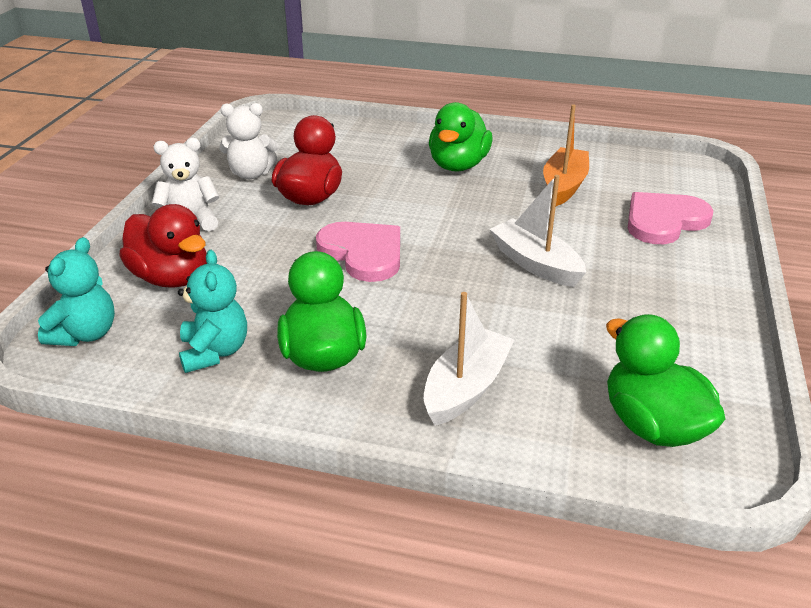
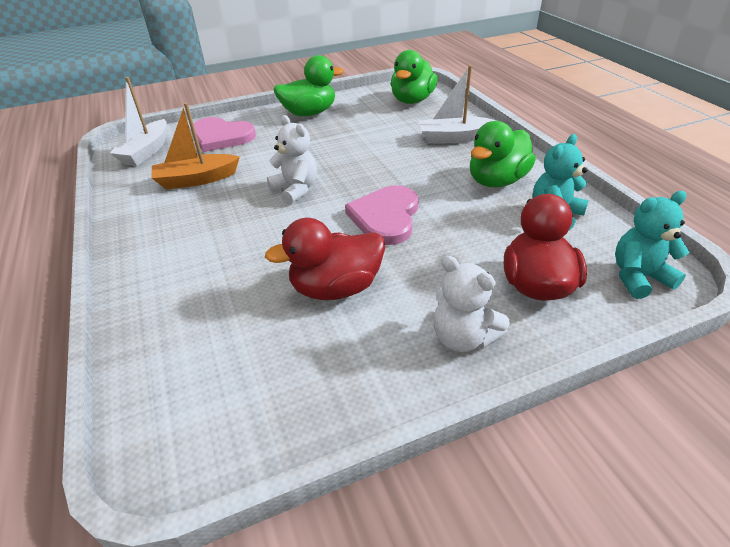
camera: 125 degrees left, 5 degrees up
white teddy bear [219,103,278,179] -> white teddy bear moved to [267,115,317,204]
green duck [429,102,492,171] -> green duck moved to [273,55,344,116]
white boat [490,175,586,287] -> white boat moved to [110,77,167,166]

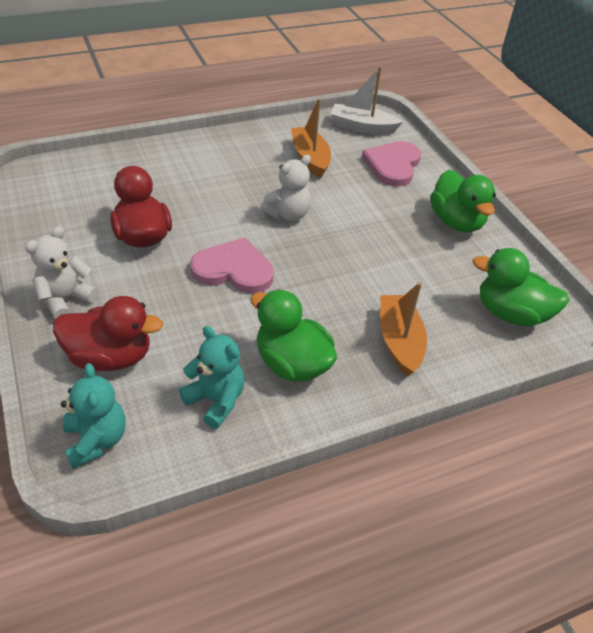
camera: 85 degrees right, 5 degrees up
white boat [418,65,496,143] -> orange boat [380,282,427,377]

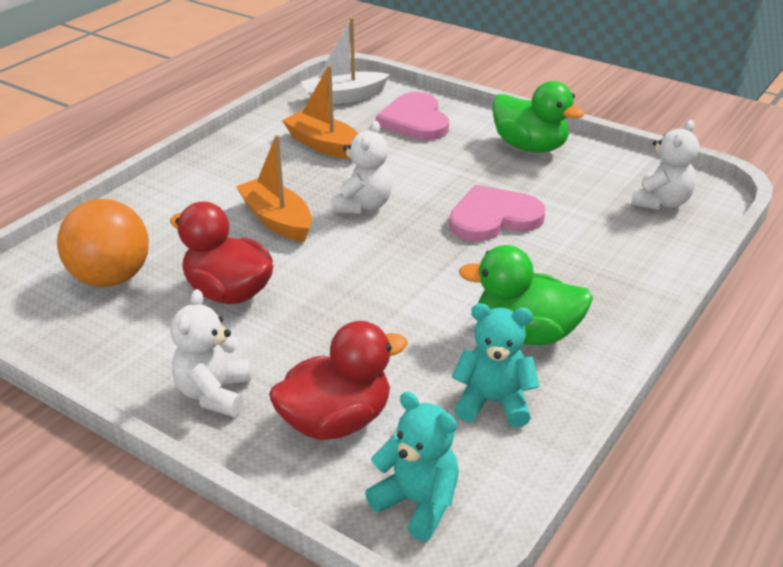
camera: 30 degrees left, 10 degrees down
pink heart [190,237,274,293] -> pink heart moved to [449,185,546,241]
orange boat [380,282,427,377] -> orange boat moved to [236,135,312,242]
green duck [473,248,569,326] -> white teddy bear [631,120,699,210]
none -> orange ball [57,199,149,287]

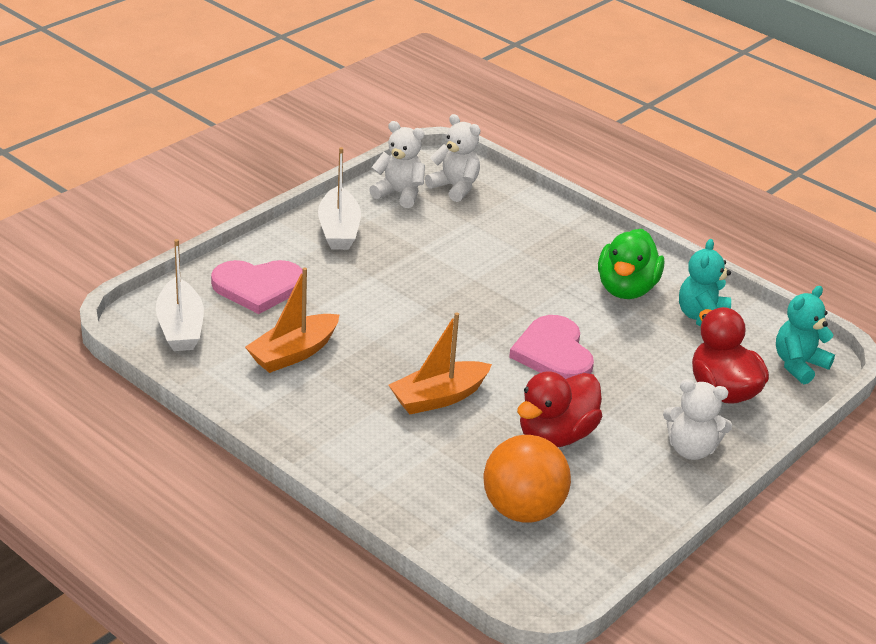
camera: 85 degrees left, 0 degrees up
white teddy bear [333,121,392,214] -> white teddy bear moved to [369,121,425,208]
pink heart [449,185,546,241] -> pink heart moved to [509,315,594,379]
green duck [492,81,585,153] -> white boat [318,147,361,250]

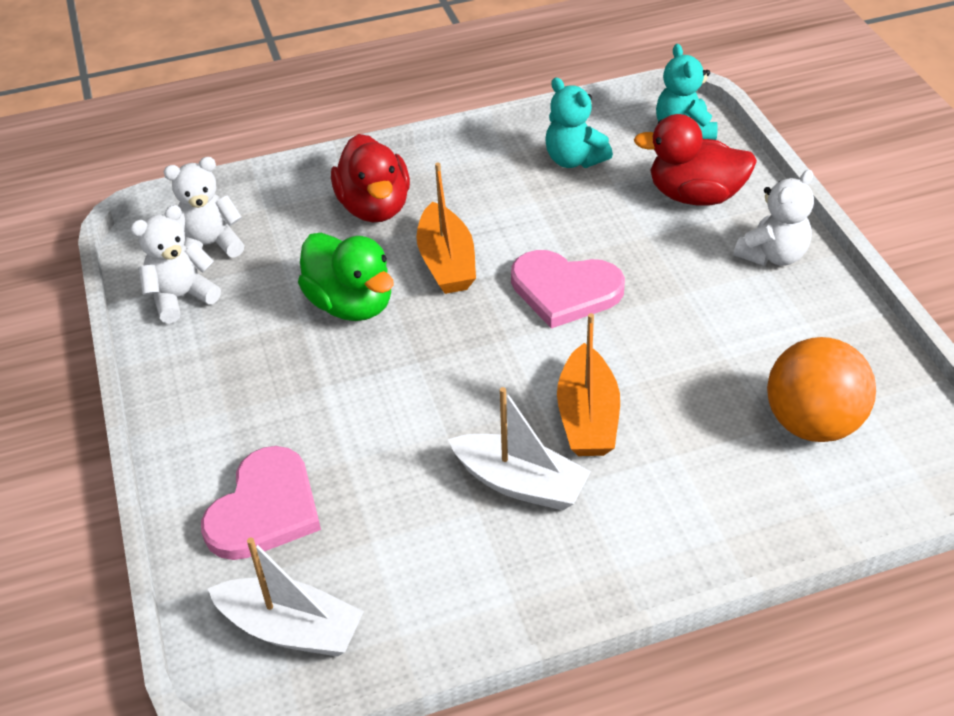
camera: 55 degrees left, 10 degrees up
orange boat [245,267,339,373] -> orange boat moved to [416,163,476,294]
white boat [318,147,361,250] -> white boat moved to [448,387,591,510]
red duck [517,371,603,447] -> red duck moved to [331,134,410,222]
green duck [598,229,664,299] -> green duck moved to [298,233,394,321]

